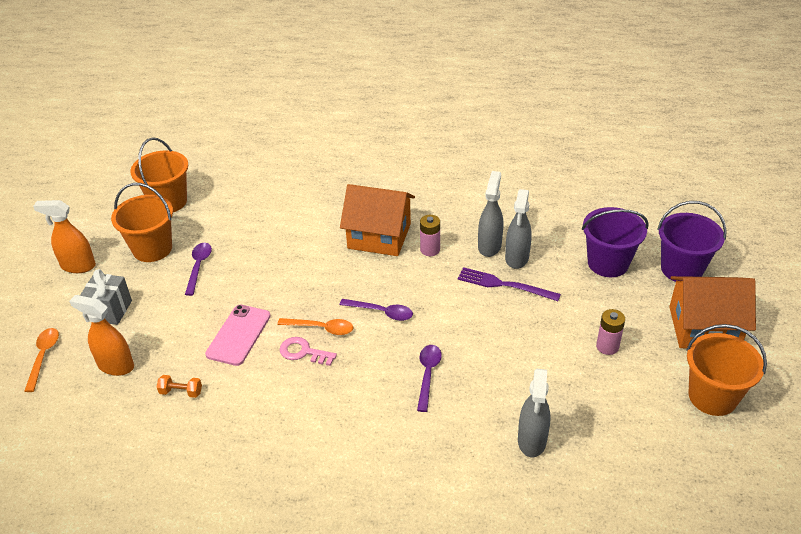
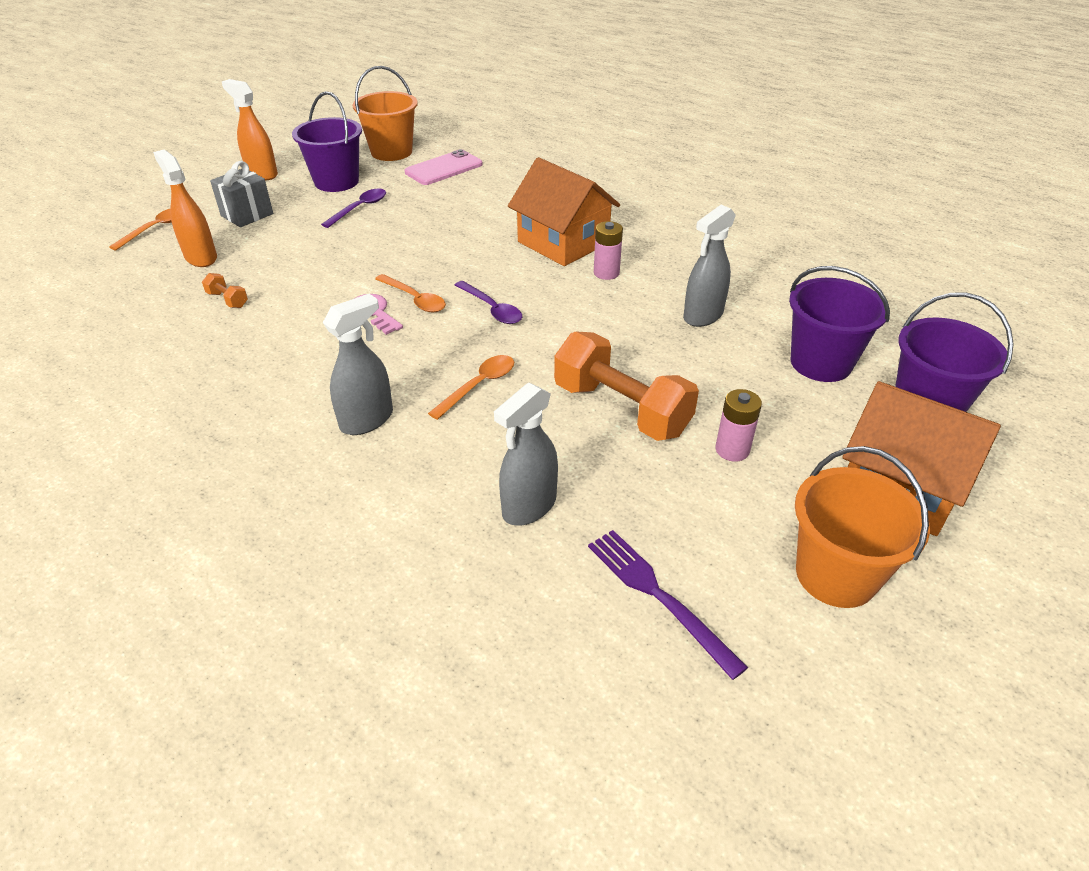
camera: 30 degrees right, 0 degrees up
orange bucket [111,183,173,262] -> purple bucket [292,91,362,192]
pink phone [205,305,271,366] -> pink phone moved to [405,149,483,185]
purple spoon [417,345,442,412] -> orange spoon [428,355,514,420]
purple fork [458,267,561,301] -> purple fork moved to [588,530,748,680]
grey spray bottle [478,171,503,257] -> grey spray bottle moved to [323,294,393,435]
none -> orange dumbbell [554,332,699,441]

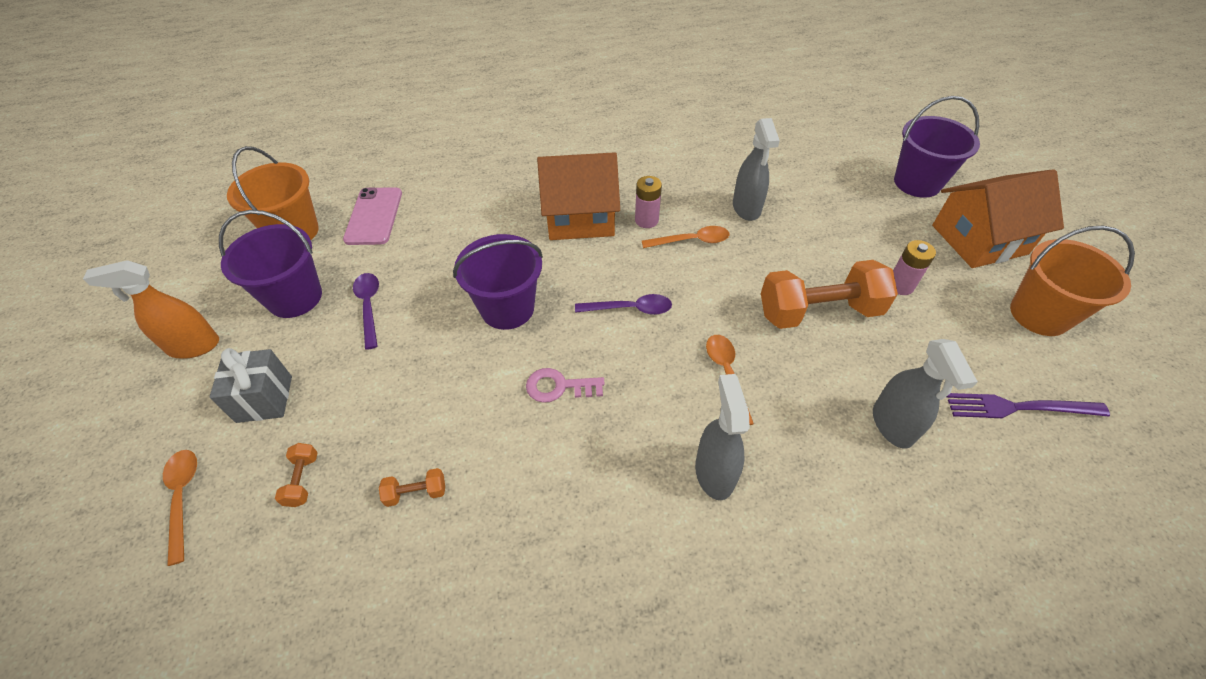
camera: 50 degrees left, 10 degrees up
orange spray bottle [153,150,217,267] -> orange dumbbell [275,443,318,507]
orange spoon [375,274,446,312] -> orange spoon moved to [642,226,729,248]
purple bucket [789,266,890,382] -> purple bucket moved to [453,234,543,330]

